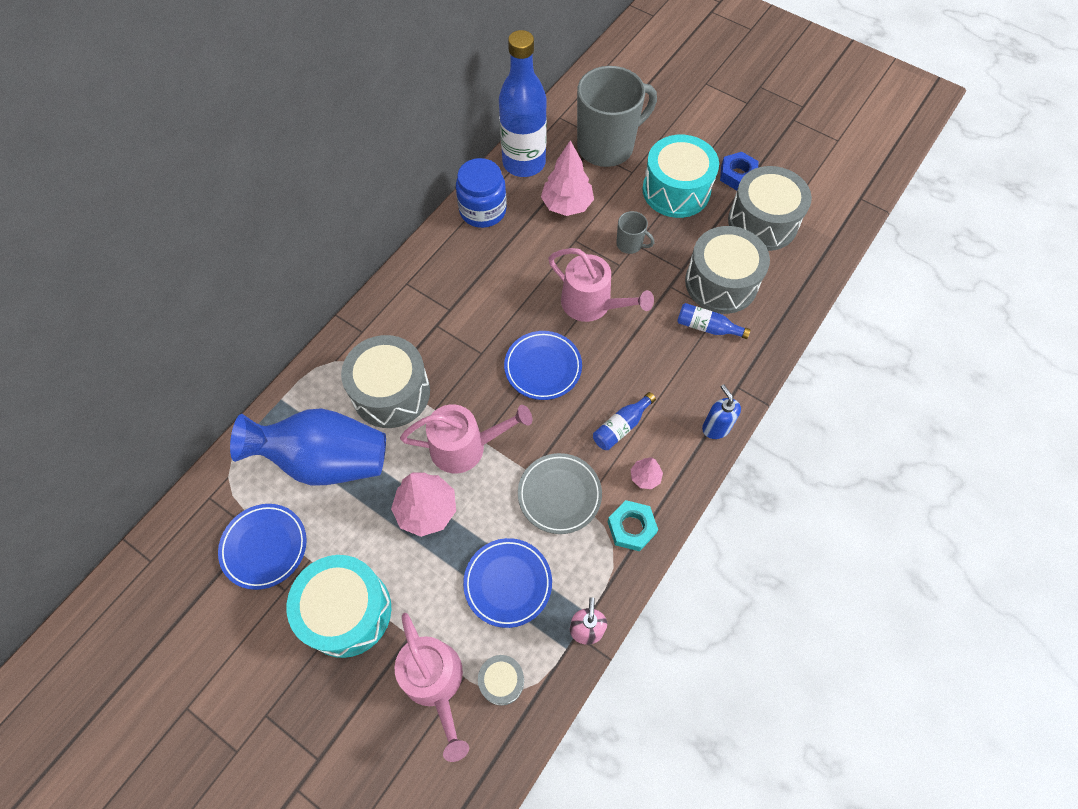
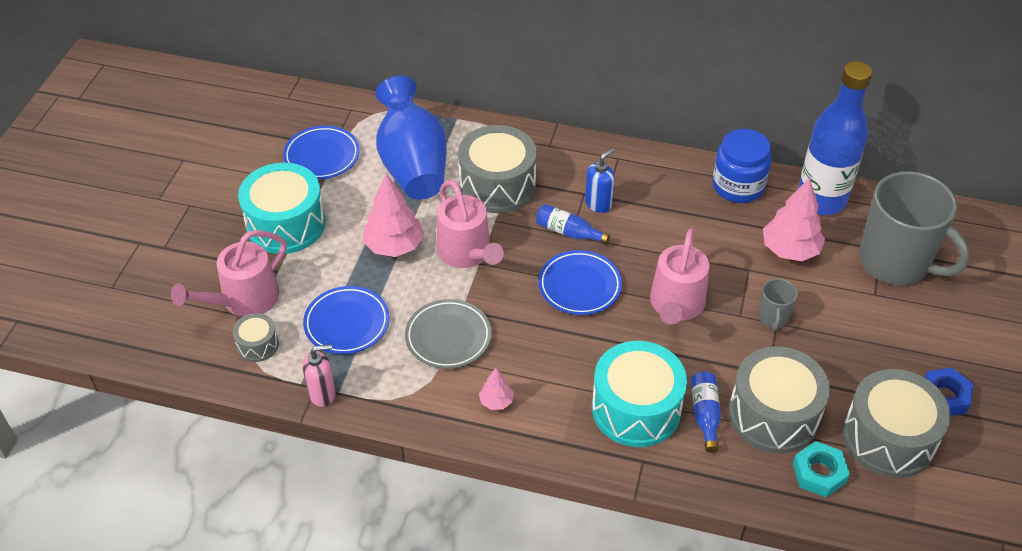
camera: 70 degrees right, 15 degrees down
blue bottle [593,392,656,450] -> blue bottle moved to [536,204,610,245]
turquoise nut [608,500,658,551] -> turquoise nut moved to [793,441,850,498]
turquoise drum [642,135,719,218] -> turquoise drum moved to [592,341,687,447]
blue soap dispenser [702,385,741,439] -> blue soap dispenser moved to [585,148,615,213]

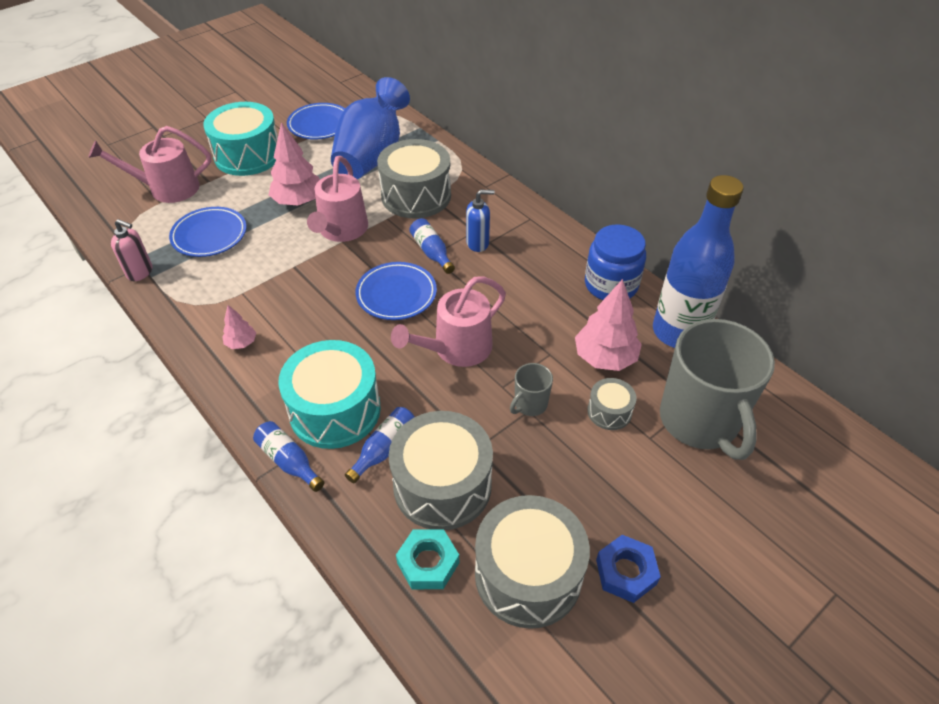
camera: 35 degrees right, 0 degrees up
grey drum [232,313,279,362] -> grey drum moved to [587,378,636,430]
grey plate [405,299,492,369] -> none
none -> blue bottle [253,421,325,492]

